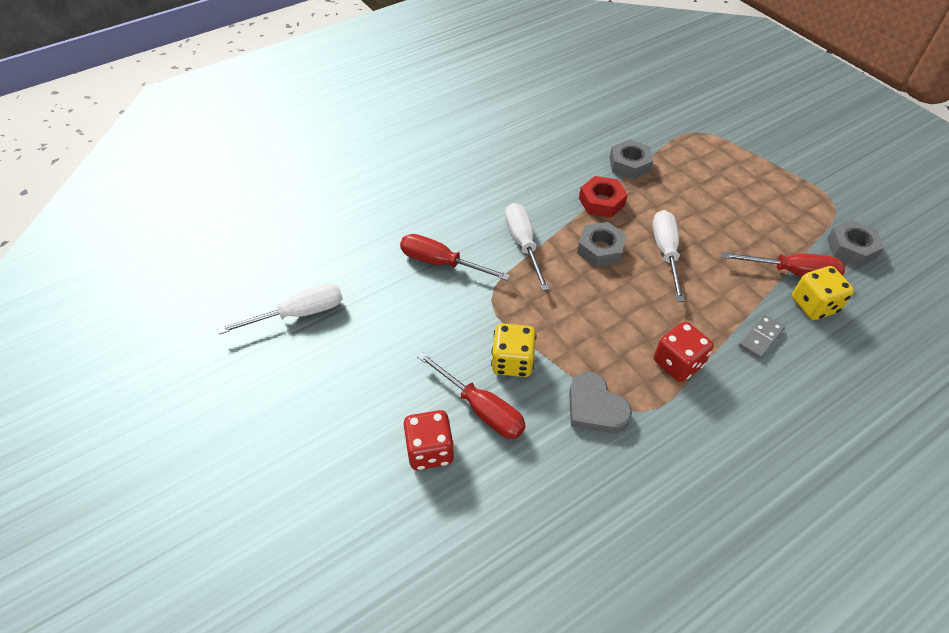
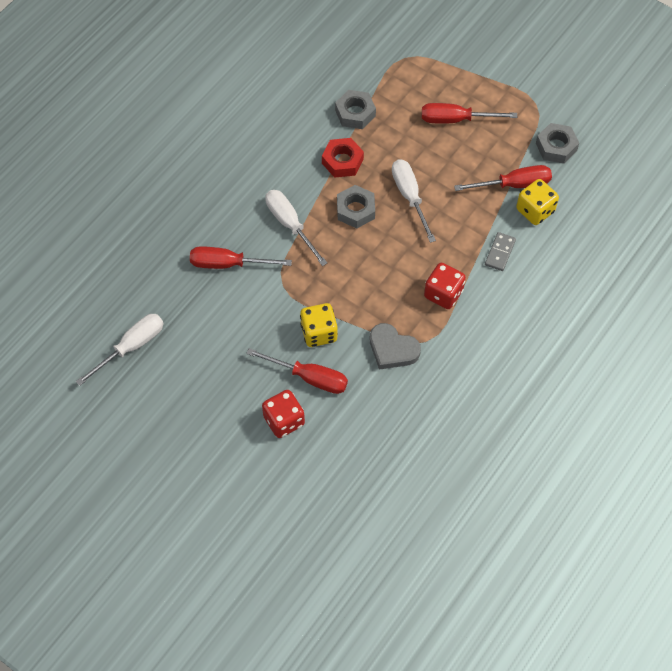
camera: 20 degrees left, 10 degrees up
none -> red screwdriver [422,103,517,124]

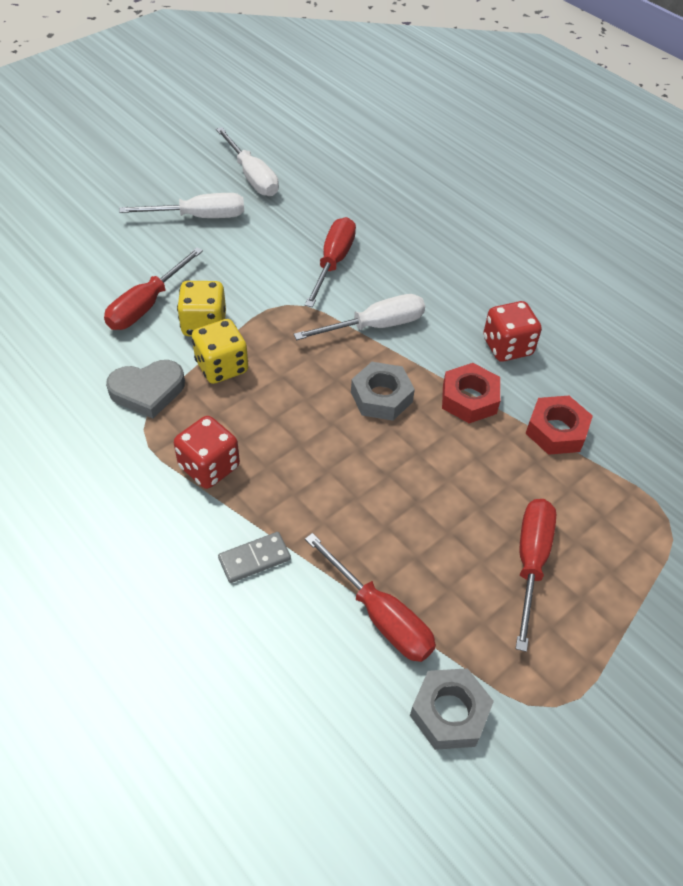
camera: 100 degrees right, 10 degrees down
red dice [262,390,305,438] -> red dice moved to [483,301,542,362]
grey nut [335,90,376,129] -> red nut [525,396,593,455]
grey heart [370,323,421,370] -> grey heart turned 150 degrees counterclockwise [106,360,185,419]
white screwdriver [392,159,436,243] -> white screwdriver moved to [119,193,244,218]
red screwdriver [454,165,552,191] -> red screwdriver turned 45 degrees counterclockwise [305,533,436,662]
grey domino [485,232,516,271] -> grey domino turned 60 degrees counterclockwise [218,532,291,583]
yellow dice [516,179,559,225] -> yellow dice moved to [192,319,248,384]

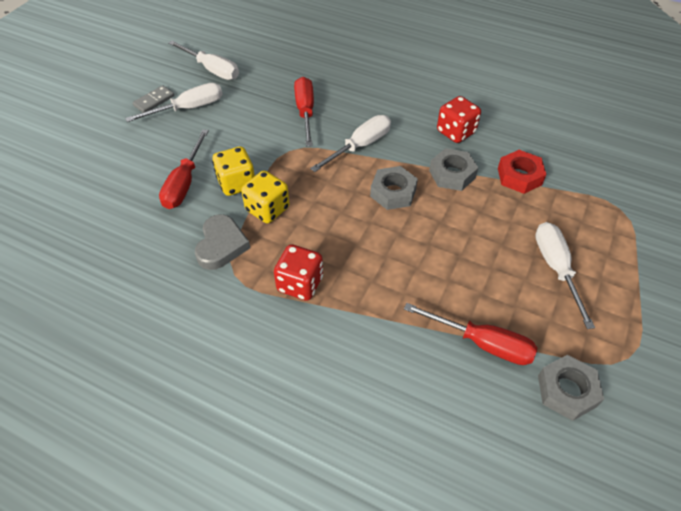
camera: 20 degrees left, 0 degrees up
grey heart [106,360,185,419] -> grey heart turned 45 degrees counterclockwise [195,214,250,270]
grey domino [218,532,291,583] -> grey domino moved to [132,85,174,112]
red nut [442,363,500,423] -> grey nut [429,148,478,191]
red screwdriver [516,499,556,652] -> white screwdriver [535,222,595,329]

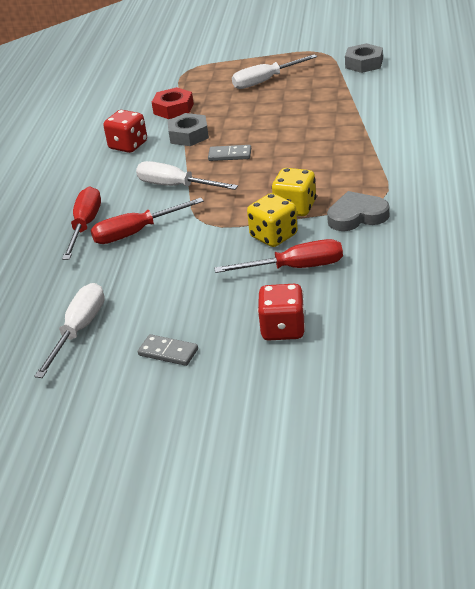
camera: 105 degrees left, 15 degrees down
white screwdriver [125,83,223,122] -> none
red dice [274,244,323,301] -> red dice moved to [258,284,305,340]
grey nut [370,166,418,210] -> grey domino [208,145,251,161]
red screwdriver [404,303,537,365] -> red screwdriver moved to [62,186,101,260]

